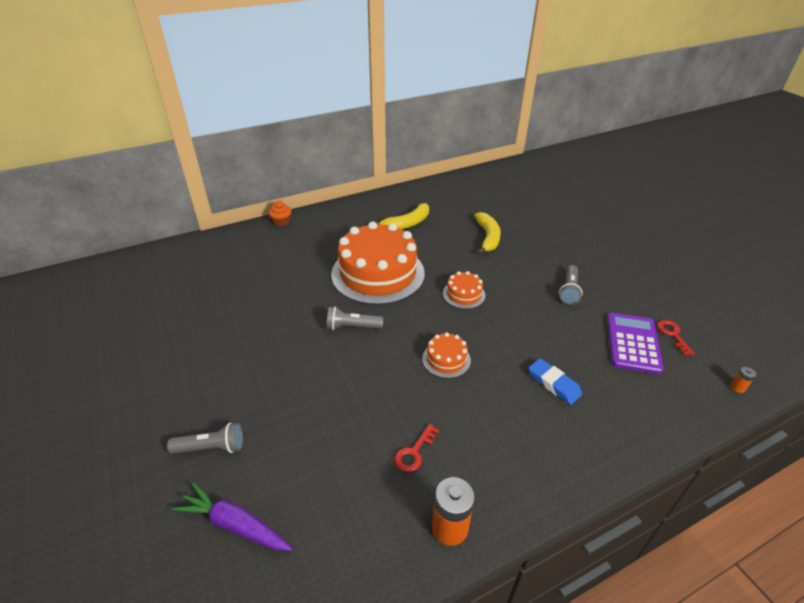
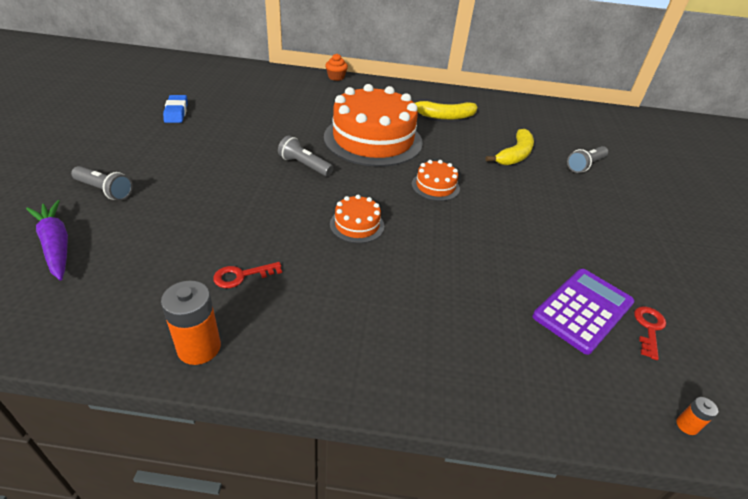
camera: 30 degrees right, 0 degrees up
blue eraser [529,358,582,405] -> blue eraser moved to [163,95,188,123]
grey flashlight [559,265,583,305] -> grey flashlight moved to [567,146,608,173]

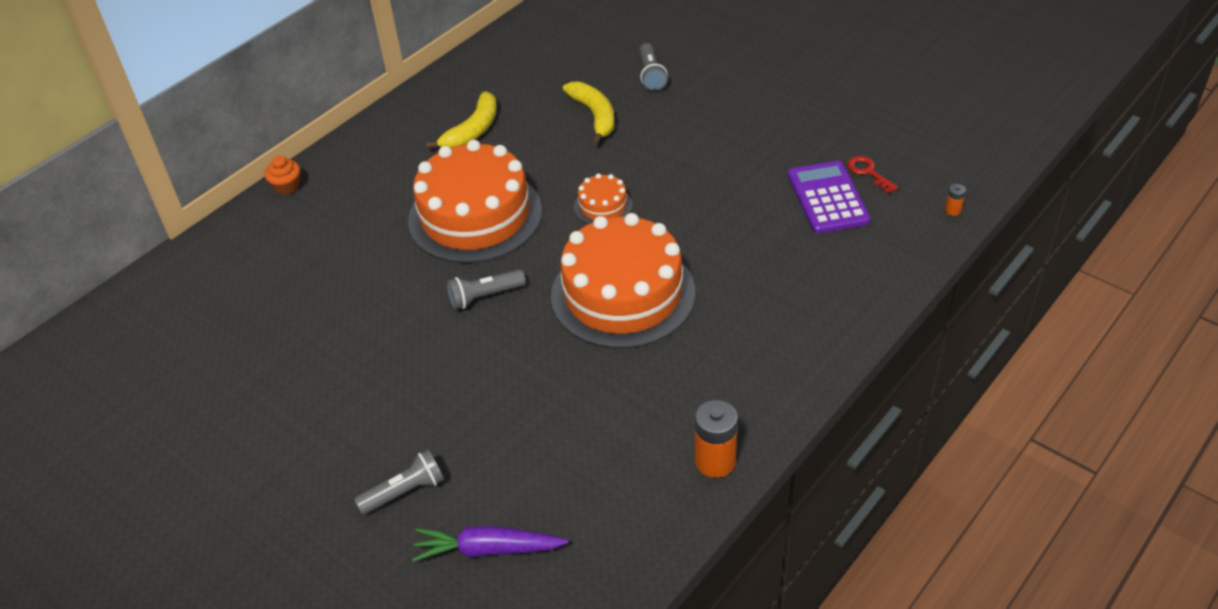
camera: 50 degrees left, 5 degrees up
blue eraser [163,95,188,123] -> none
red key [213,262,282,288] -> none
orange cake [330,195,384,243] -> orange cake [551,213,695,349], size x2.30

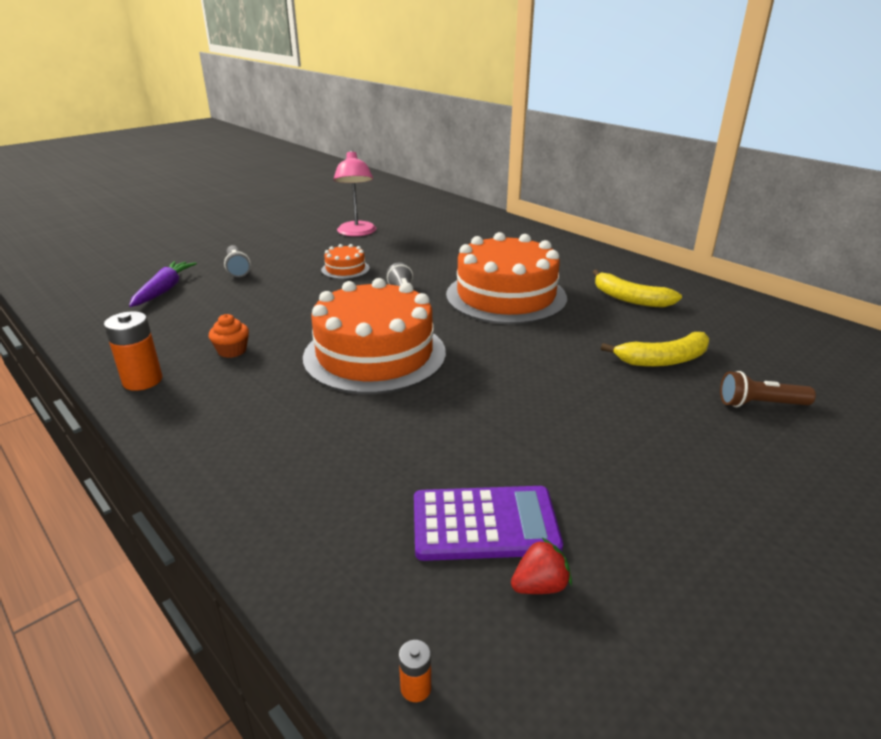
camera: 95 degrees right, 15 degrees down
orange cupcake [265,156,300,195] -> orange cupcake moved to [209,314,249,358]
orange cake [574,173,632,224] -> orange cake moved to [321,244,370,279]
grey flashlight [640,43,668,91] -> brown flashlight [720,371,816,407]
red key [847,156,898,194] -> red strawberry [511,538,572,594]
none -> pink lamp [333,150,376,236]

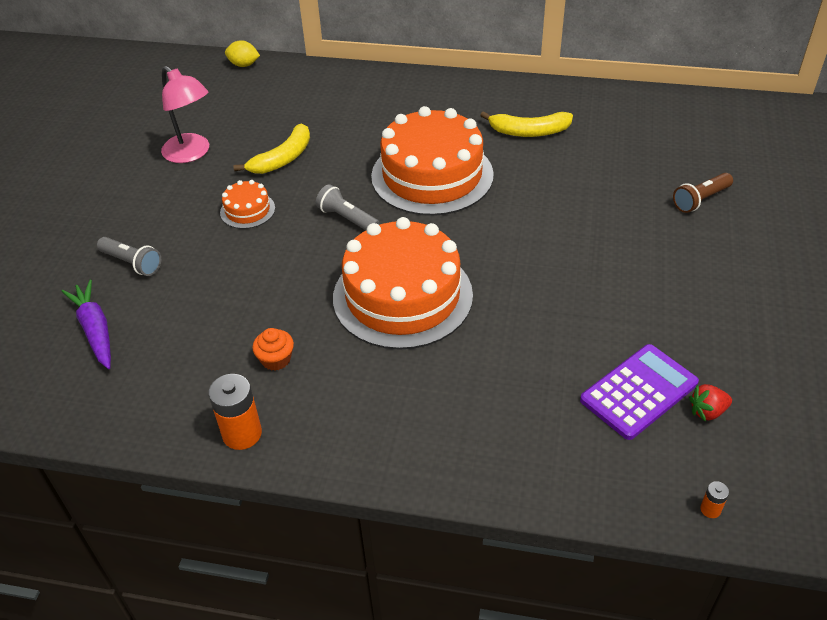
camera: 35 degrees left, 15 degrees up
red strawberry [511,538,572,594] -> red strawberry turned 135 degrees counterclockwise [689,384,732,422]
yellow banana [601,332,709,367] -> yellow banana moved to [233,124,310,174]
none -> yellow lemon [225,40,260,67]

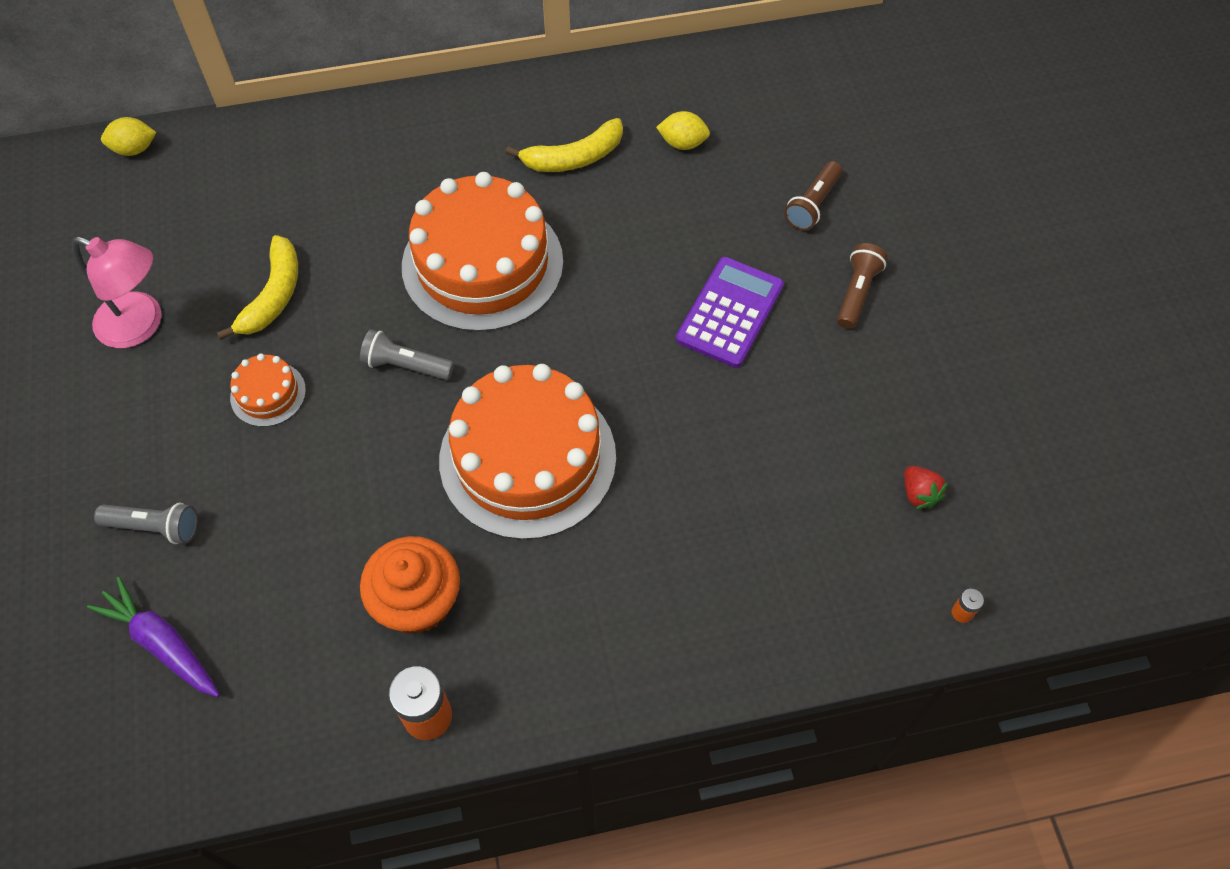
camera: 25 degrees left, 15 degrees up
orange cupcake [252,328,294,371] -> orange cupcake [360,536,460,634], size x1.88
purple calculator [580,344,699,440] -> purple calculator moved to [676,257,784,368]
red strawberry [689,384,732,422] -> red strawberry turned 75 degrees counterclockwise [904,466,948,510]
none -> yellow lemon [656,111,710,150]
none -> brown flashlight [837,243,888,329]

